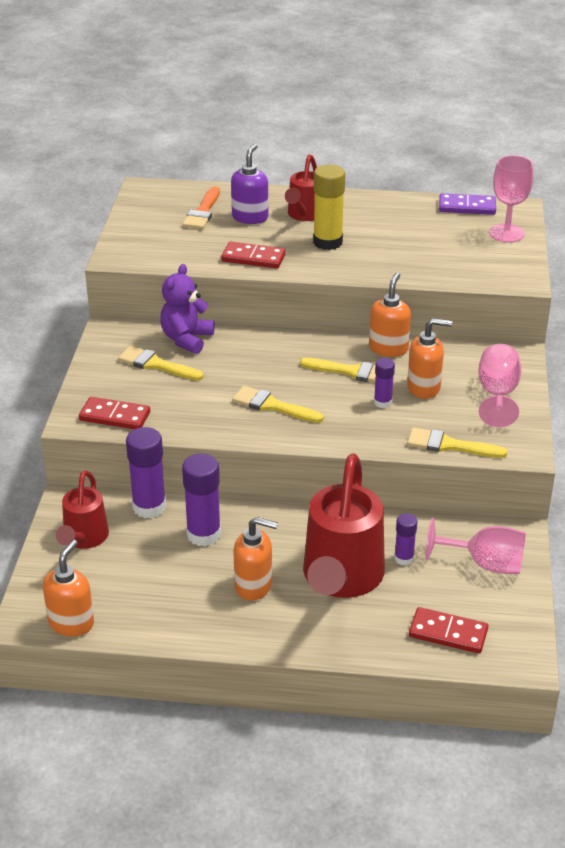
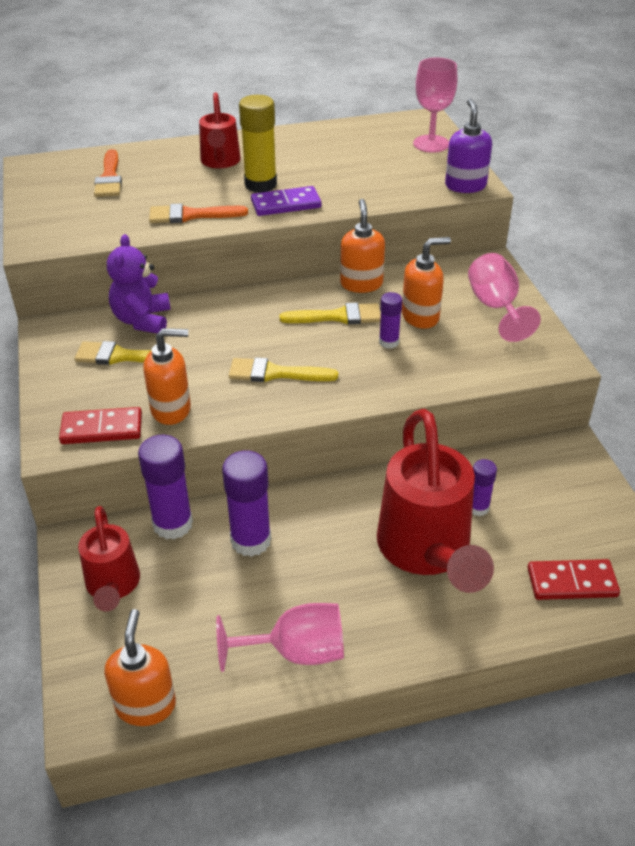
camera: 20 degrees left, 5 degrees up
red domino [221,242,286,268] -> orange brush [149,203,248,223]
purple soap dispenser [231,144,268,224] -> purple soap dispenser moved to [445,99,492,193]
orange soap dispenser [233,517,278,601] -> orange soap dispenser moved to [143,328,191,425]
yellow brush [407,427,507,458] -> none
pink goblet [425,518,526,574] -> pink goblet moved to [216,603,344,672]
purple domino [439,193,496,215] -> purple domino moved to [251,186,321,216]

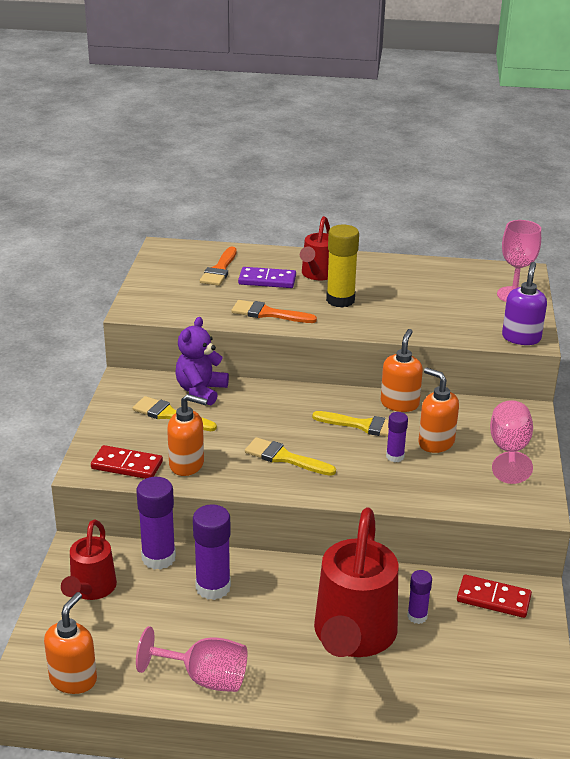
camera: 20 degrees right, 10 degrees down
purple domino [251,186,321,216] -> purple domino moved to [238,267,296,288]
orange soap dispenser [402,237,451,329] -> orange soap dispenser turned 135 degrees counterclockwise [418,368,459,453]
red domino [527,559,620,600] -> red domino moved to [457,575,532,618]

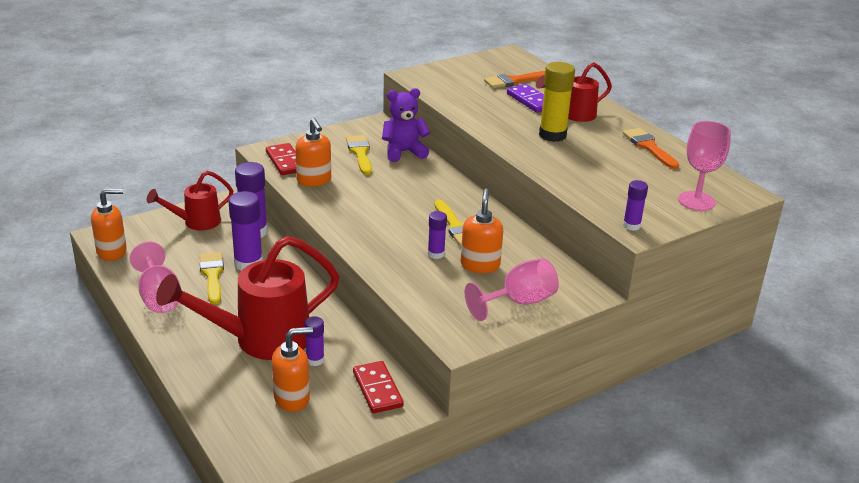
camera: 50 degrees right, 0 degrees up
orange brush [231,300,317,323] -> orange brush moved to [623,128,679,169]
yellow brush [245,437,336,476] -> yellow brush moved to [200,252,224,305]
orange soap dispenser [381,329,423,412] -> orange soap dispenser moved to [272,327,313,412]
purple soap dispenser [502,262,547,345] -> purple glue stick [623,180,648,231]

